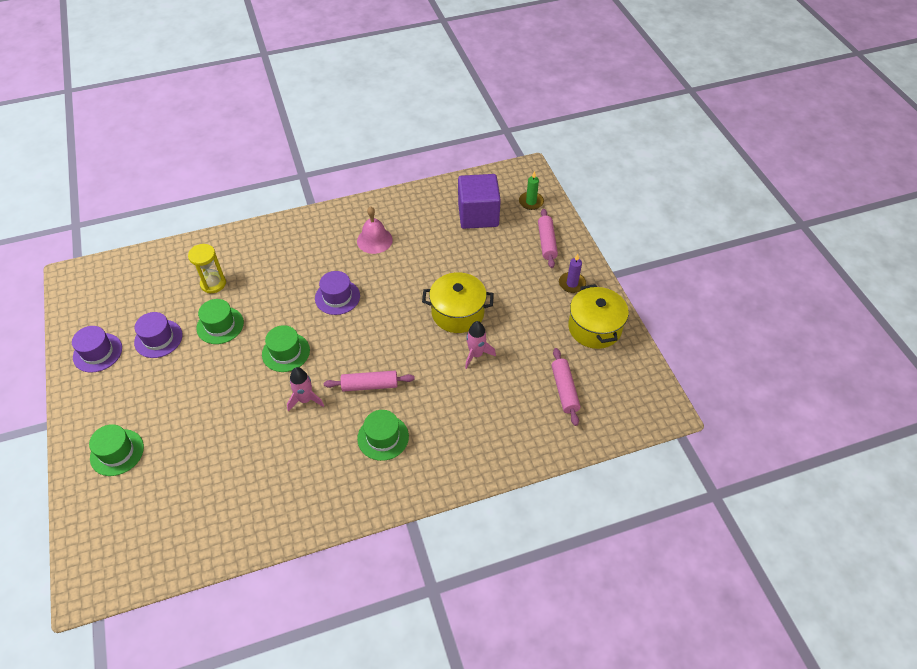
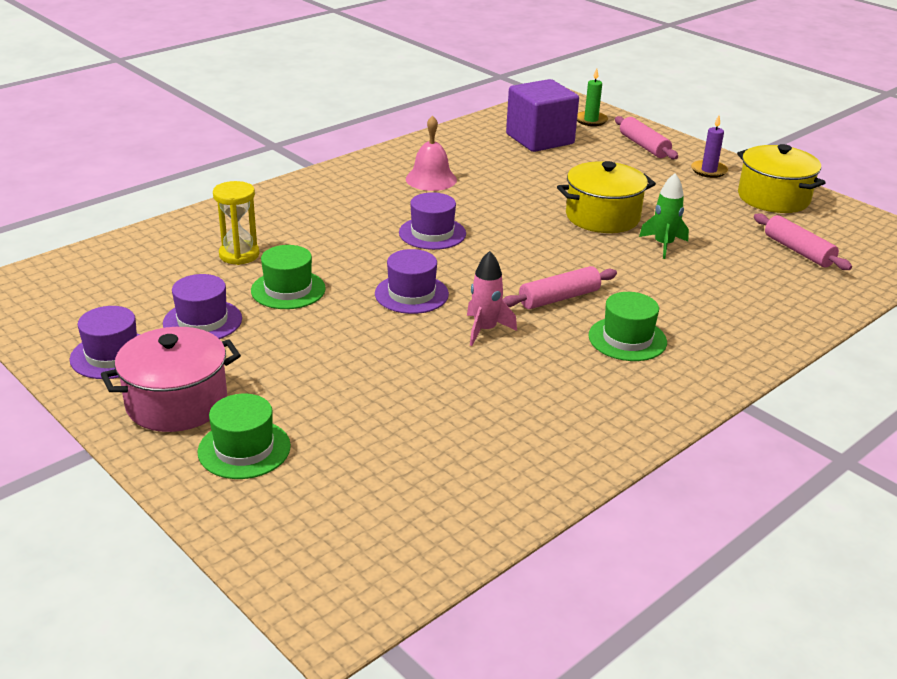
camera: 25 degrees left, 20 degrees down
green hat [262,325,310,372] -> purple hat [375,249,449,314]
pink rocket [465,321,496,369] -> green rocket [639,173,689,259]
none -> pink pot [101,327,241,432]

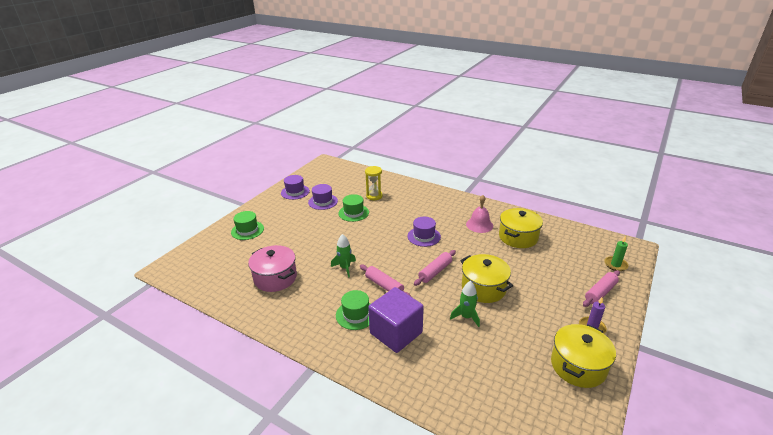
camera: 75 degrees right, 0 degrees up
pink pot [101,327,241,432] -> pink pot moved to [248,245,297,292]
purple hat [375,249,449,314] -> none
pink rocket [467,251,517,346] -> green rocket [331,234,356,278]
purple cube [506,79,579,152] -> purple cube moved to [368,287,424,353]
pink rolling pin [754,214,852,270] -> pink rolling pin moved to [414,250,456,286]
none -> yellow pot [499,208,543,248]

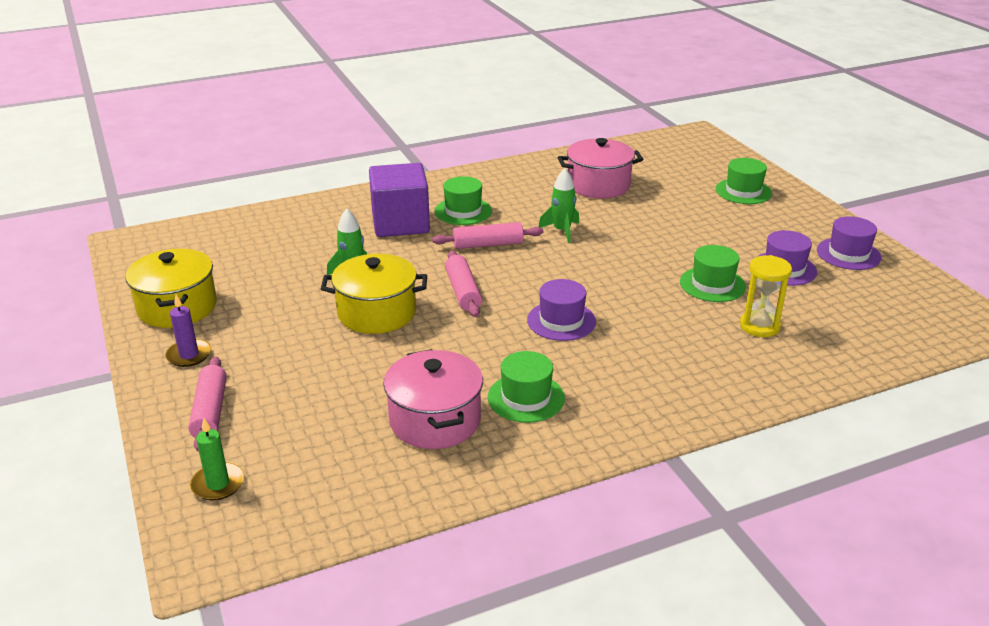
camera: 125 degrees right, 0 degrees up
pink bell [466,195,493,233] -> green hat [488,351,565,423]
yellow pot [499,208,543,248] -> pink pot [383,349,483,449]

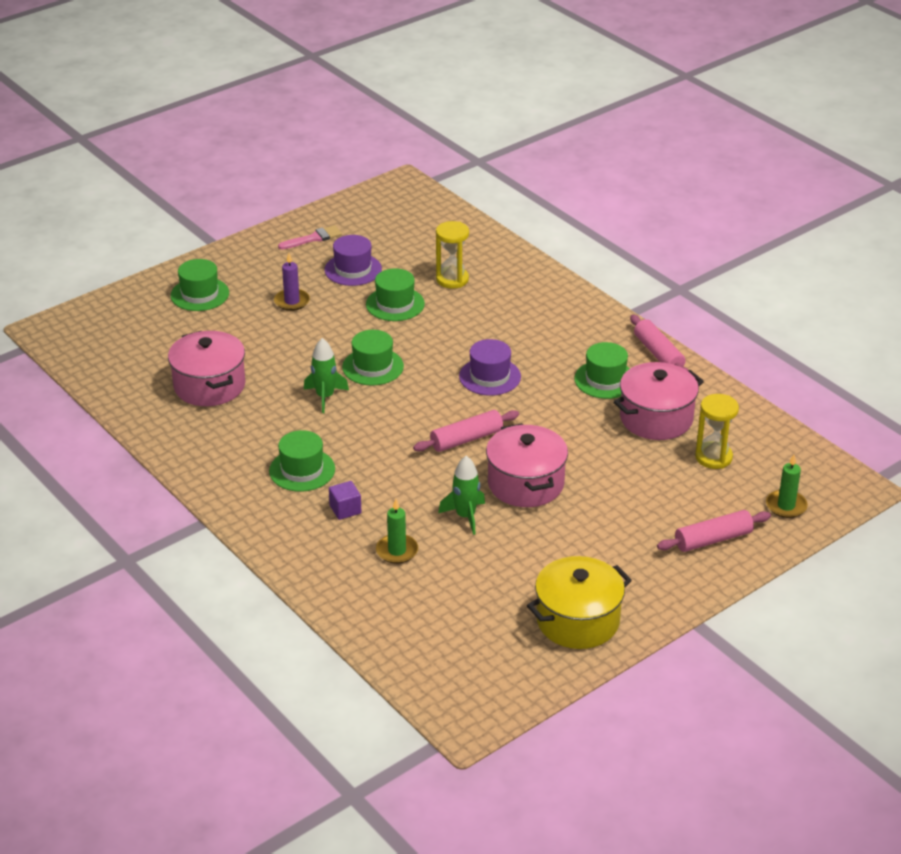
camera: 105 degrees left, 5 degrees up
purple candle [165,295,211,367] -> purple candle moved to [274,253,310,311]
yellow pot [321,254,427,334] -> pink pot [486,423,568,507]
purple cube [369,163,430,237] -> purple cube [329,481,361,520], size x0.41
pink rolling pin [432,222,543,249] -> pink rolling pin moved to [630,315,688,371]
purple hat [817,216,882,270] -> pink brush [278,225,342,249]
none -> green hat [342,330,404,386]
none -> green candle [376,499,418,564]
none -> yellow hourglass [695,394,739,469]

